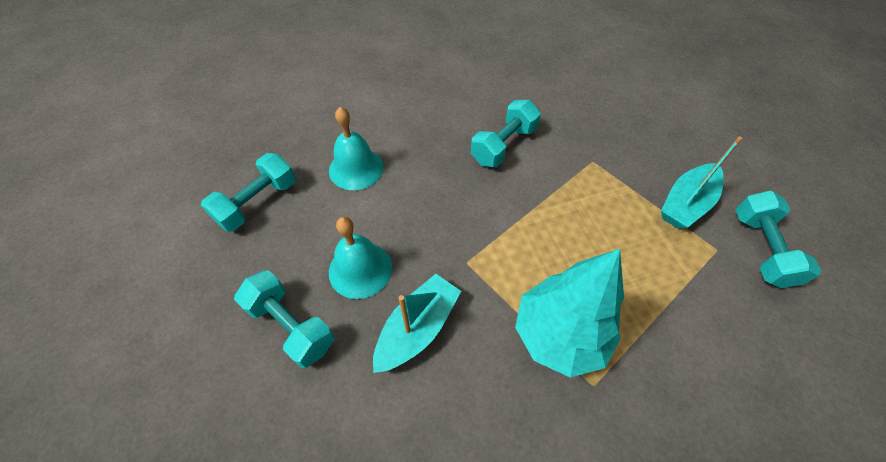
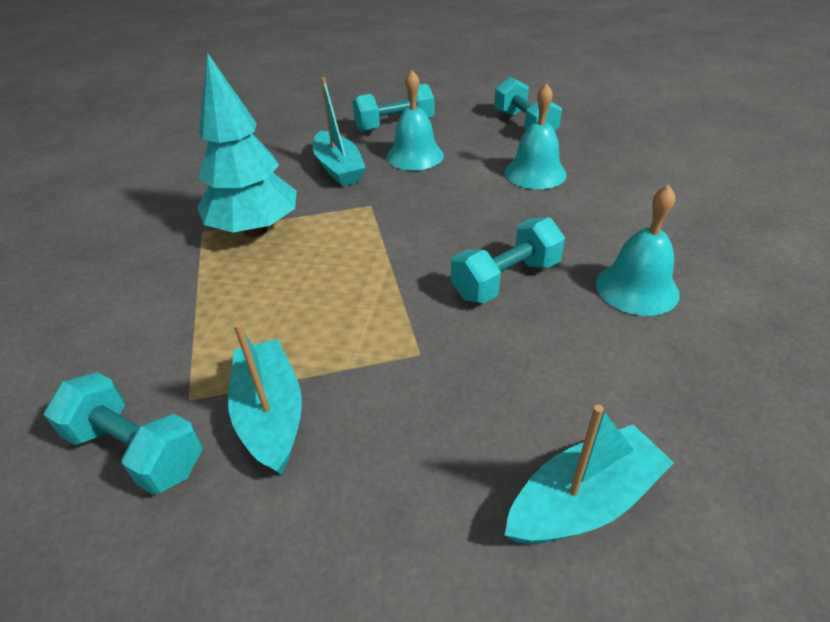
camera: 120 degrees right, 15 degrees down
turquoise dumbbell [471,100,541,167] -> turquoise dumbbell turned 75 degrees clockwise [451,217,565,303]
none -> turquoise boat [505,405,674,544]
none -> turquoise bell [596,185,680,316]

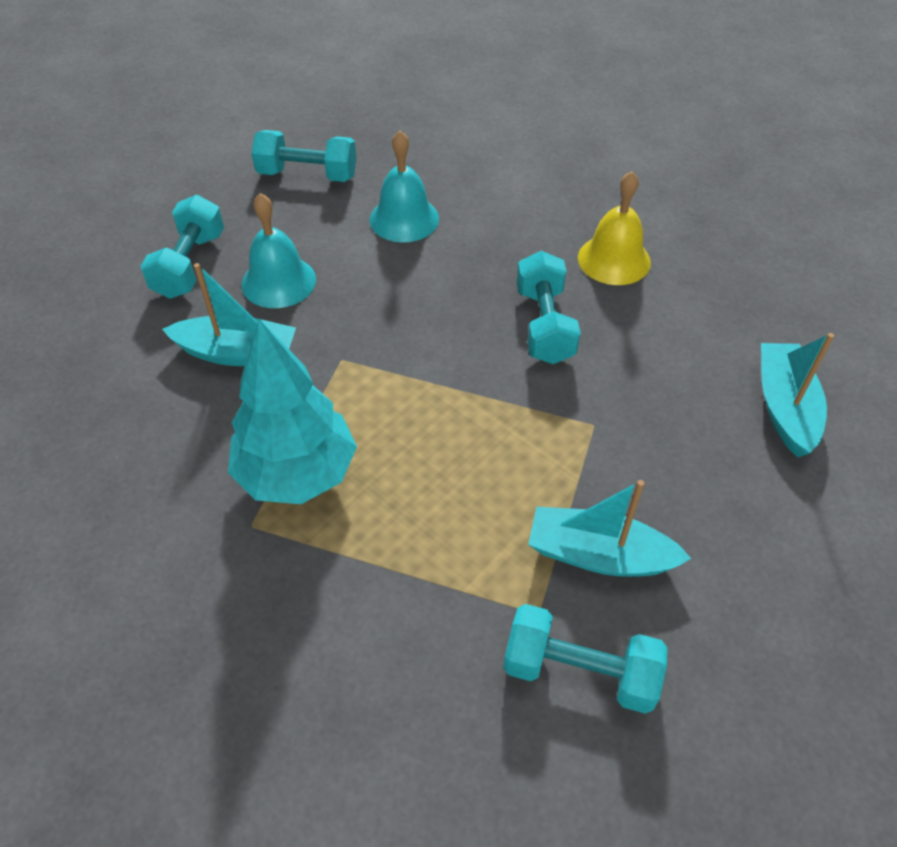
camera: 60 degrees left, 10 degrees up
turquoise dumbbell [44,372,203,495] -> turquoise dumbbell turned 45 degrees clockwise [503,604,667,714]
turquoise bell [596,185,680,316] -> yellow bell [578,171,651,285]

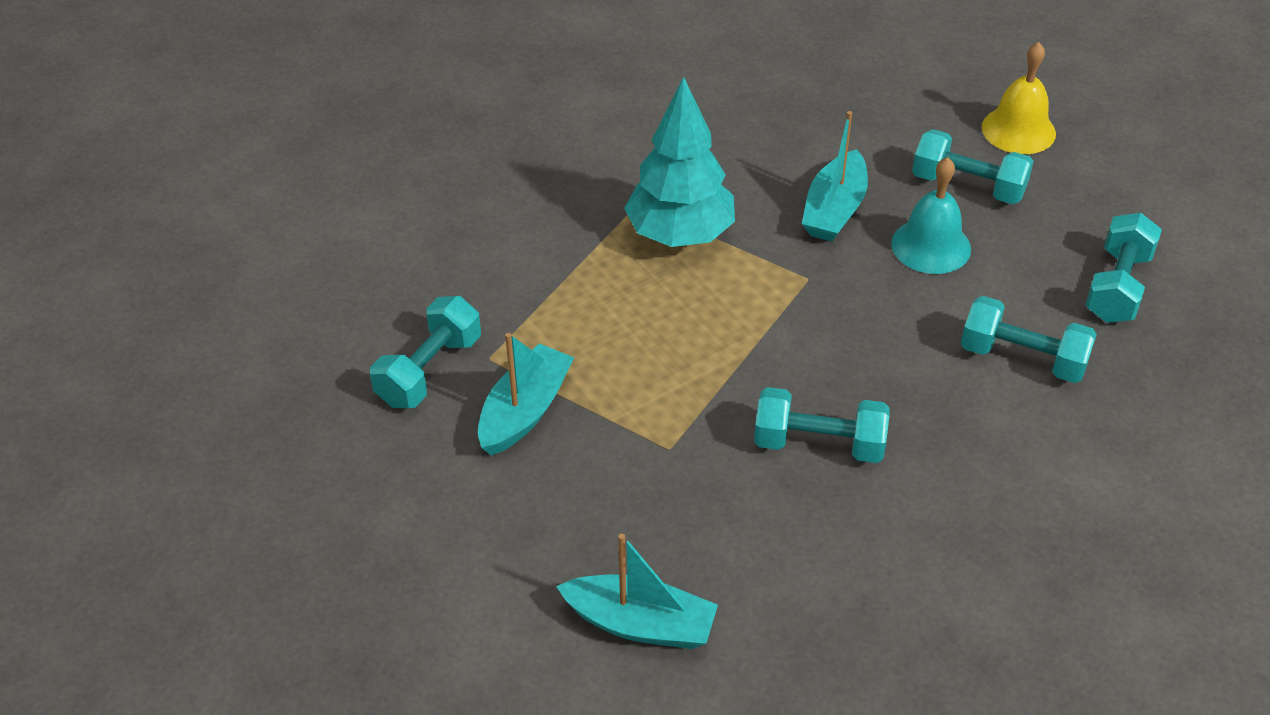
camera: 105 degrees right, 5 degrees down
turquoise bell [370,131,439,243] -> turquoise dumbbell [961,296,1097,383]
yellow bell [578,171,651,285] -> yellow bell moved to [982,42,1056,154]

